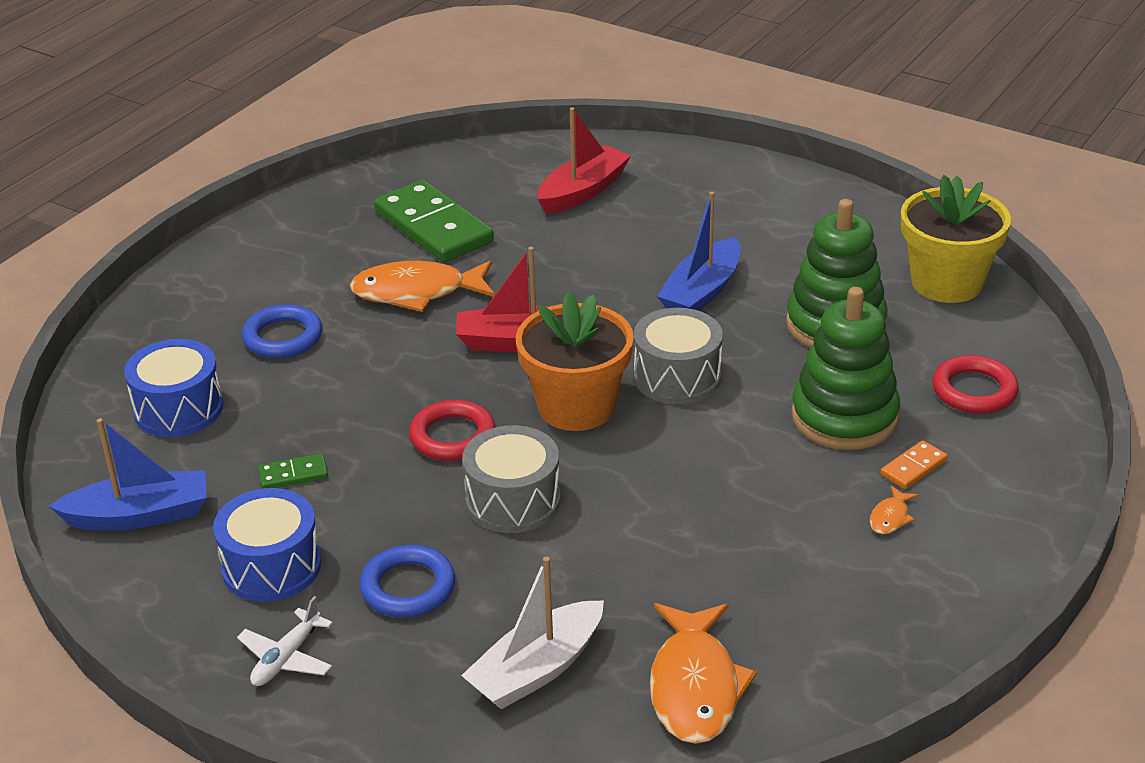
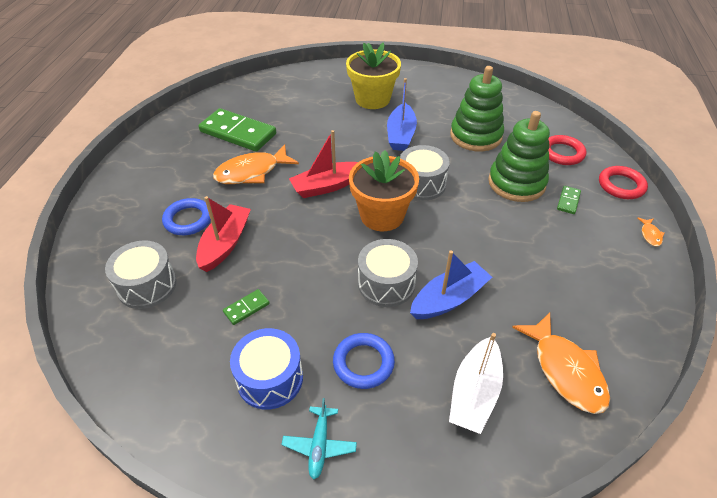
camera: 25 degrees left, 10 degrees up
blue boat [49,418,207,531] -> blue boat moved to [410,250,492,319]
blue drum [124,339,223,437] -> grey drum [105,240,177,309]
white plane [237,596,333,686] -> turquoise plane [281,398,357,479]
red ring [409,400,496,461] -> red ring moved to [599,166,648,199]
red boat [537,107,631,214] -> red boat moved to [196,196,251,272]
orange fish [870,486,919,534] -> orange fish moved to [637,217,664,246]
orange domino [880,440,948,489] -> green domino [557,186,581,214]
yellow flower pot [901,175,1011,303] -> yellow flower pot moved to [346,42,401,109]

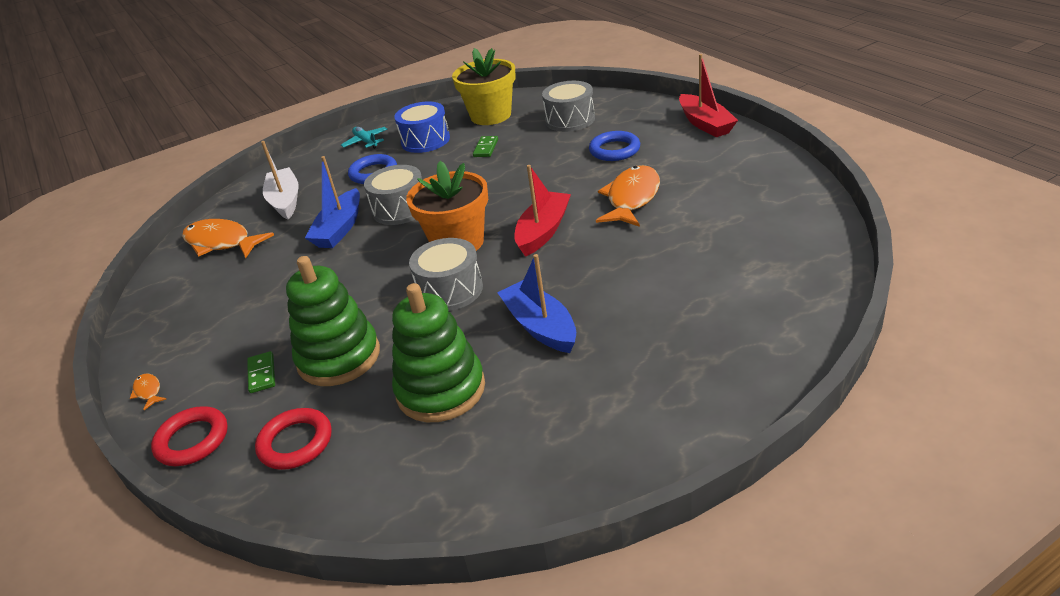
camera: 145 degrees right, 10 degrees down
red boat [196,196,251,272] -> red boat moved to [679,54,738,137]
green domino [199,108,276,152] -> none
yellow flower pot [346,42,401,109] -> yellow flower pot moved to [452,48,516,125]

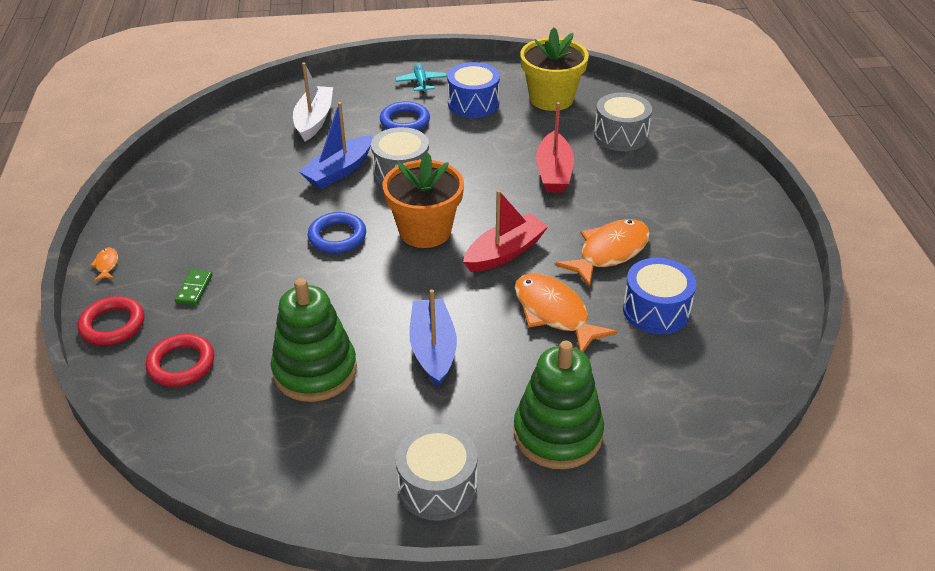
camera: 20 degrees right, 5 degrees up
orange fish [182,219,274,258] -> orange fish moved to [515,273,618,352]
green stacking toy [286,256,380,386] -> green stacking toy moved to [514,341,604,469]
grey drum [409,238,483,311] -> grey drum moved to [395,424,477,521]
green domino [473,136,498,157] -> none
blue ring [589,131,640,161] -> blue ring moved to [308,212,366,253]
red boat [679,54,738,137] -> red boat moved to [536,102,574,193]
none -> blue drum [623,258,697,334]

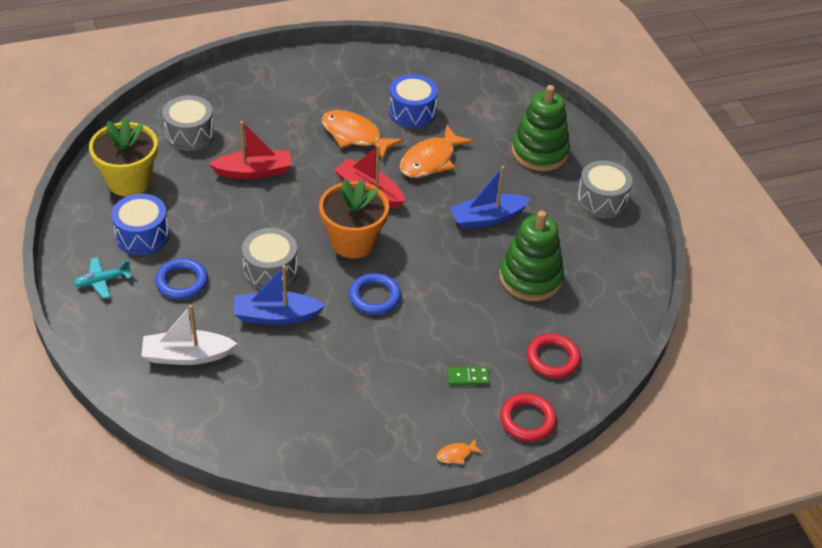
camera: 105 degrees left, 5 degrees up
blue boat [298,102,373,189] -> blue boat turned 150 degrees clockwise [234,265,325,325]

